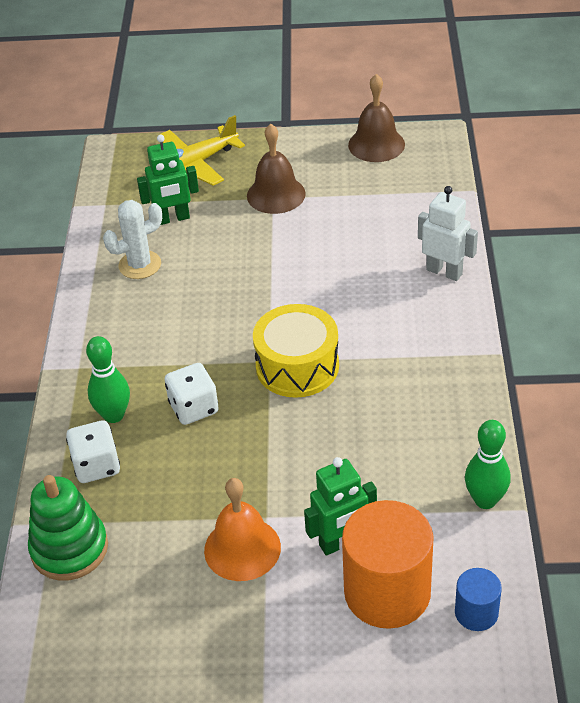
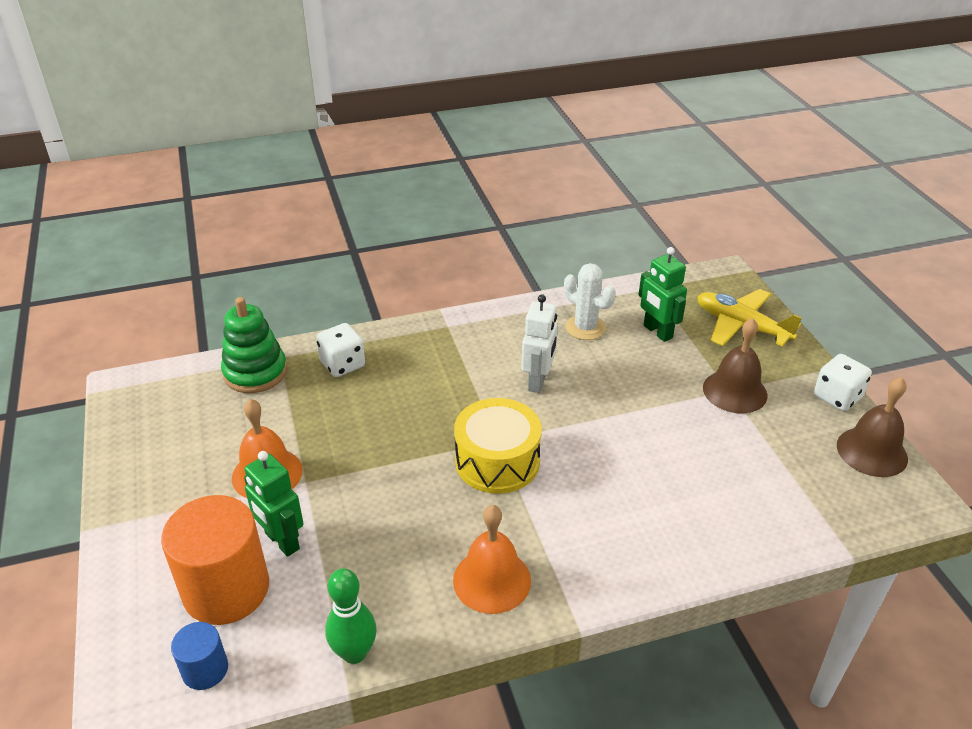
camera: 70 degrees right, 5 degrees down
green bowling pin [86,336,130,423] -> none
white dice [165,363,219,425] -> white dice moved to [814,354,872,411]
white robot [418,186,478,281] -> white robot moved to [521,294,558,393]
none -> orange bell [453,505,531,614]

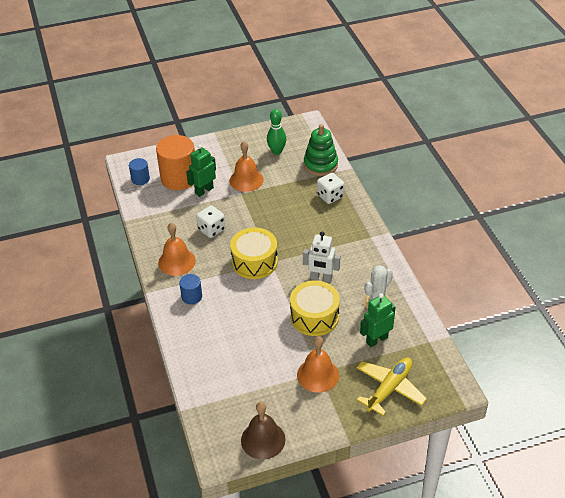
camera: 90 degrees right, 5 degrees up
green bowling pin [325,568,377,664] -> green bowling pin moved to [267,109,286,155]
brown bell [703,318,767,413] -> orange bell [297,336,339,393]
white dice [814,354,872,411] -> white dice moved to [196,205,226,238]
none -> blue cylinder [179,274,202,305]
none -> yellow drum [290,280,340,336]

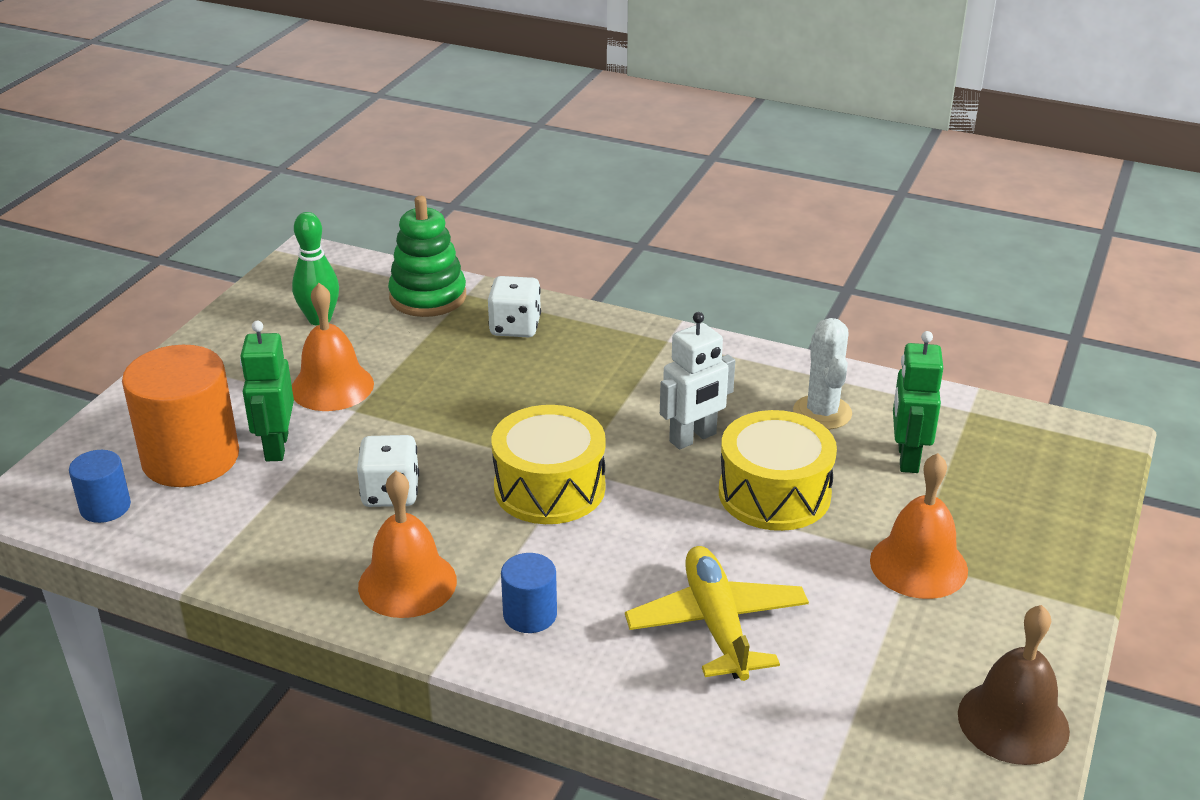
camera: 50 degrees left, 10 degrees down
yellow plane [356,357,427,416] -> yellow plane moved to [625,546,809,681]

